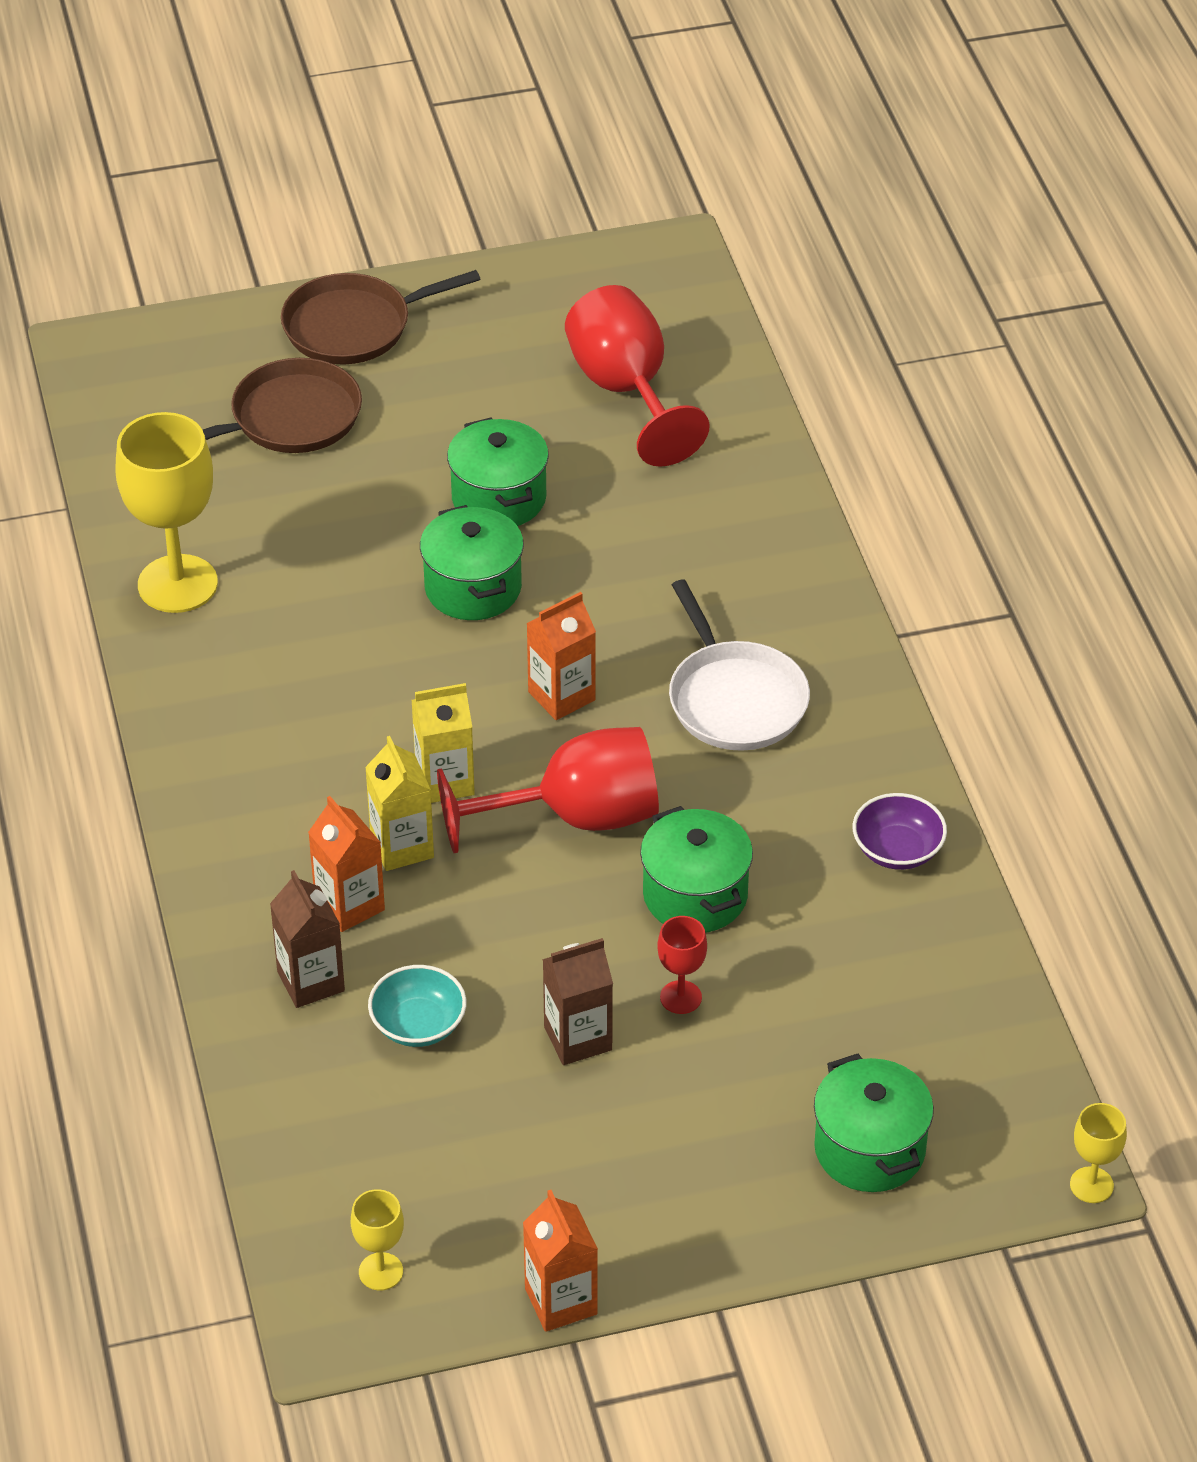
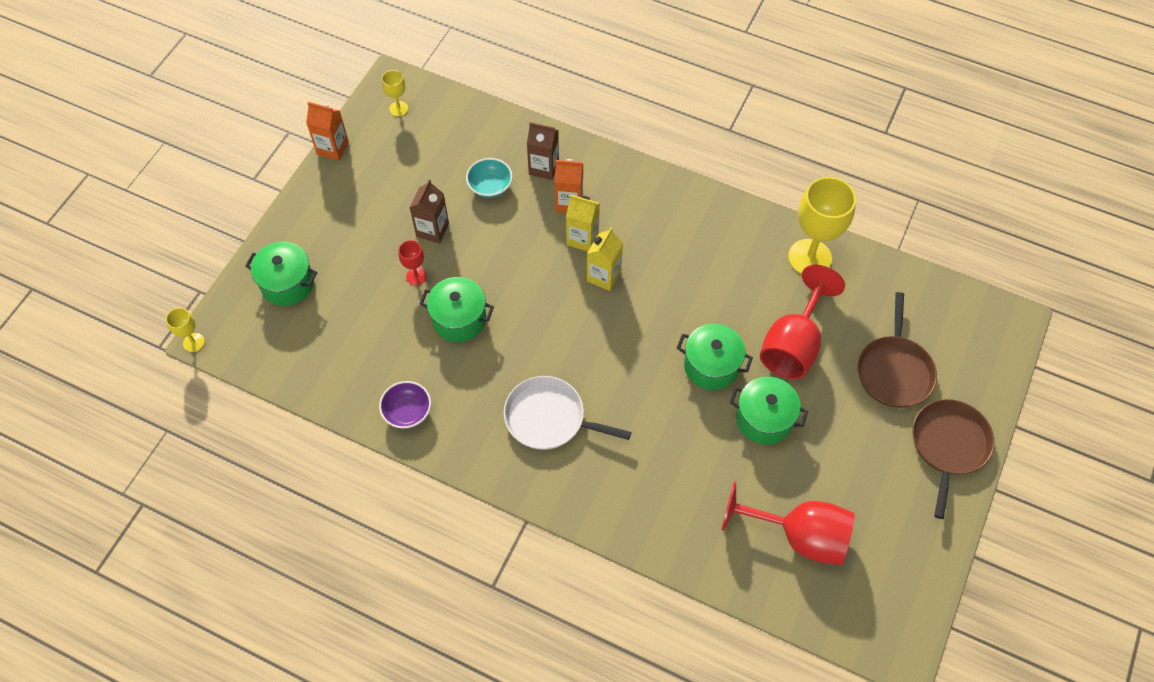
camera: 130 degrees right, 15 degrees up
red goblet [437,727,659,853] -> red goblet moved to [760,265,845,379]
orange carton [526,592,596,720] -> none

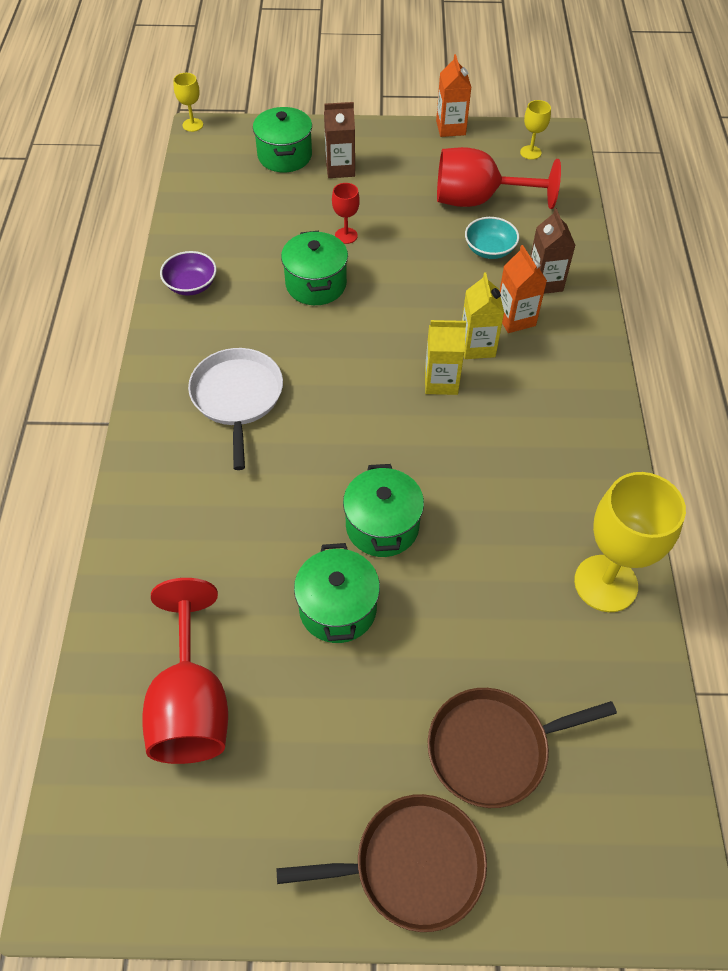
camera: 65 degrees right, 5 degrees down
brown carton [409,179,449,243] -> brown carton moved to [324,102,355,178]
red goblet [760,265,845,379] -> red goblet moved to [437,147,561,209]

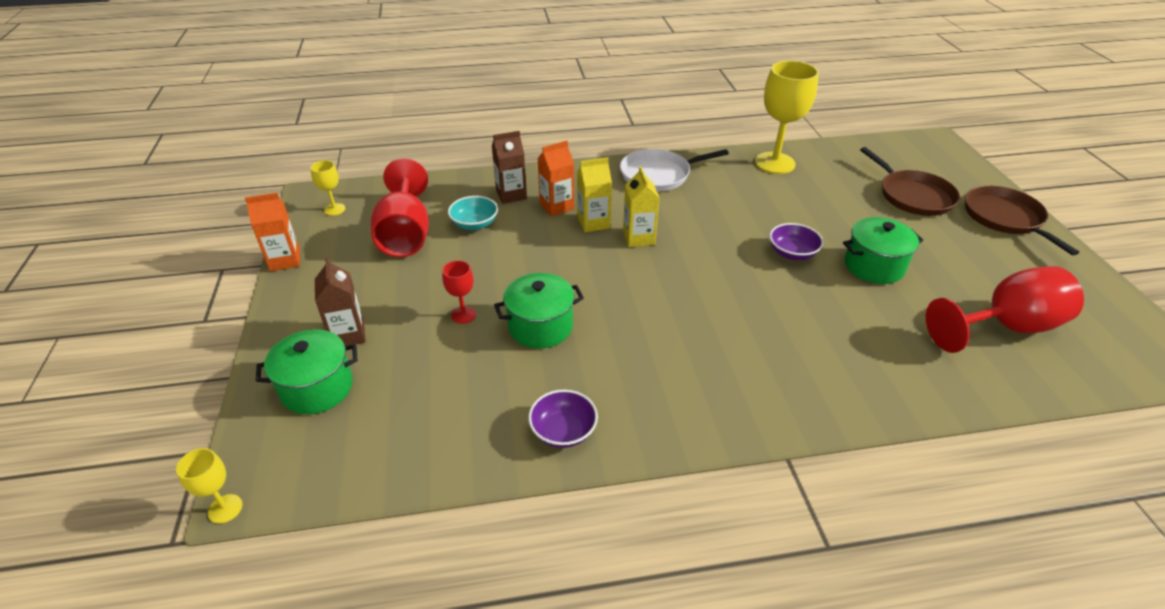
camera: 100 degrees left, 15 degrees down
white pan [188,348,283,470] -> white pan moved to [620,149,729,191]
green pot [343,464,424,557] -> purple bowl [770,223,824,260]

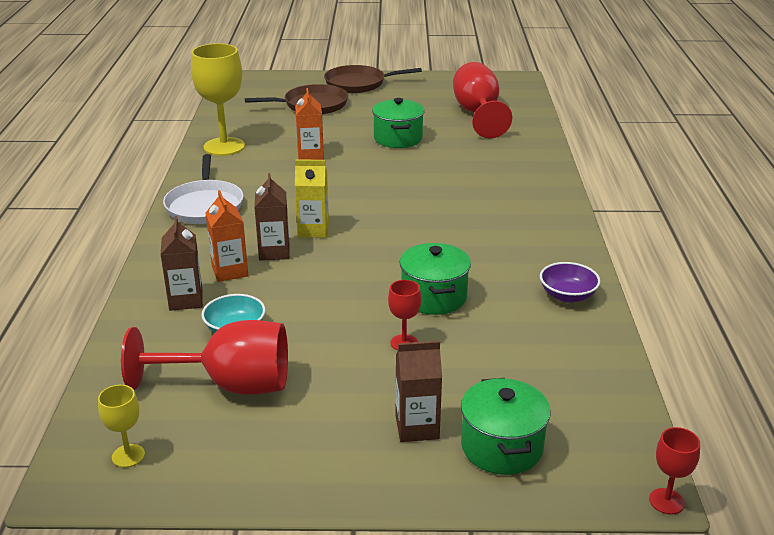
camera: 80 degrees left, 10 degrees down
yellow goblet [176,448,243,524] -> red goblet [649,427,700,515]
orange carton [245,193,300,271] -> orange carton moved to [295,88,324,160]
yellow carton [577,157,612,232] -> brown carton [254,173,290,261]
purple bowl [770,223,824,260] -> none

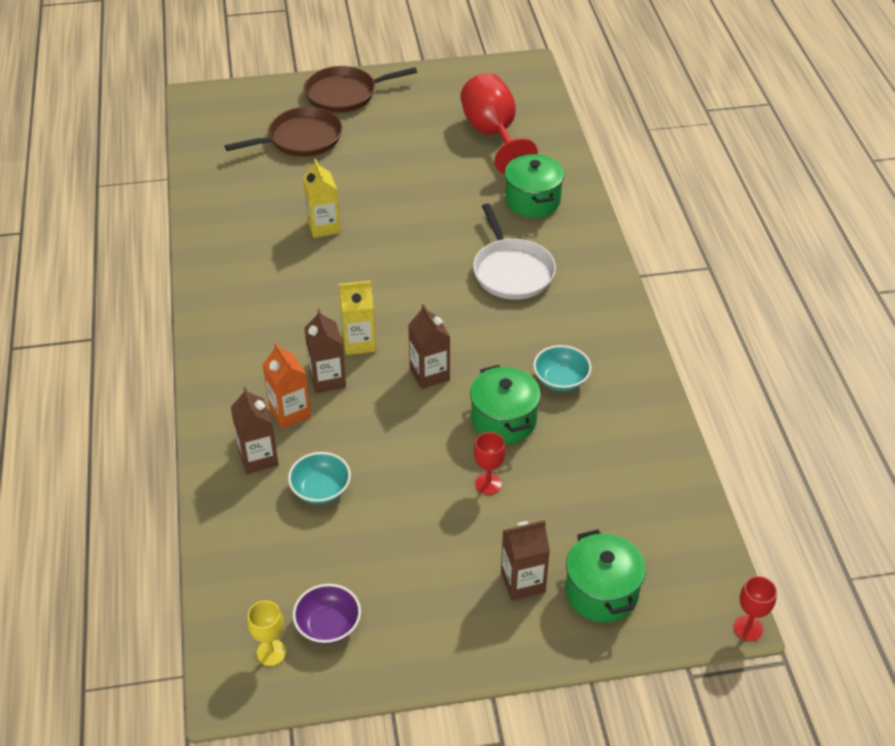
camera: 10 degrees left, 15 degrees up
red goblet [121,320,288,395] -> none
white pan [163,154,244,224] -> white pan moved to [473,203,556,300]
yellow goblet [191,43,245,156] -> none
orange carton [295,88,324,160] -> yellow carton [303,159,340,238]
green pot [372,98,425,148] -> green pot moved to [505,154,564,218]
purple bowl [540,262,601,303] -> purple bowl moved to [293,584,361,644]
none -> brown carton [408,304,450,389]
none -> turquoise bowl [533,345,591,391]

